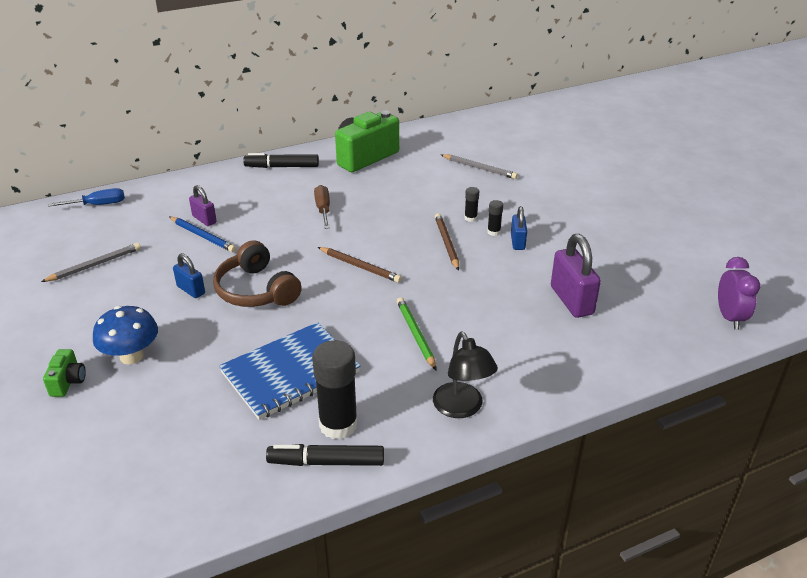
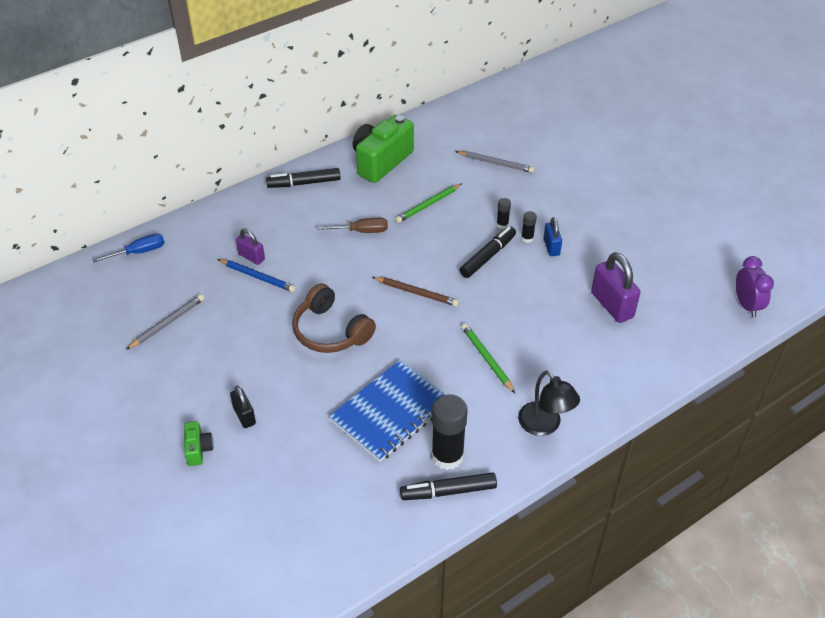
camera: 10 degrees left, 10 degrees up
blue mushroom [93,306,158,365] -> black padlock [230,386,256,428]
blue padlock [173,253,205,298] -> none
brown screwdriver [314,185,330,229] -> brown screwdriver turned 105 degrees clockwise [318,218,388,233]
brown pencil [435,213,459,271] -> black marker [460,226,516,278]
none -> green pencil [395,184,462,223]

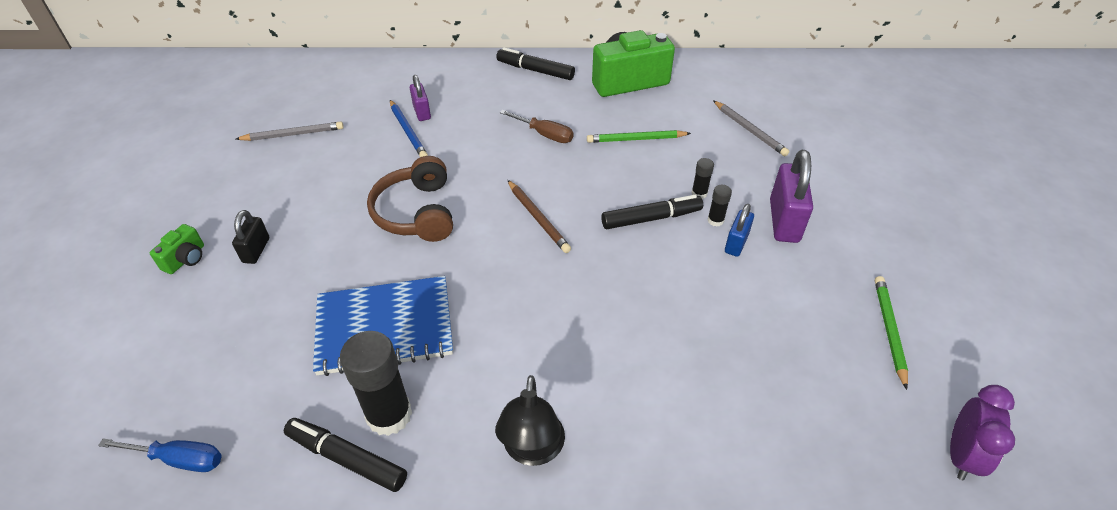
camera: 35 degrees right, 0 degrees up
blue screwdriver [92,233,165,263] -> blue screwdriver moved to [98,438,222,472]
green pencil [461,323,515,393] -> green pencil moved to [875,276,908,390]
purple padlock [591,252,640,323] -> purple padlock moved to [770,150,813,243]

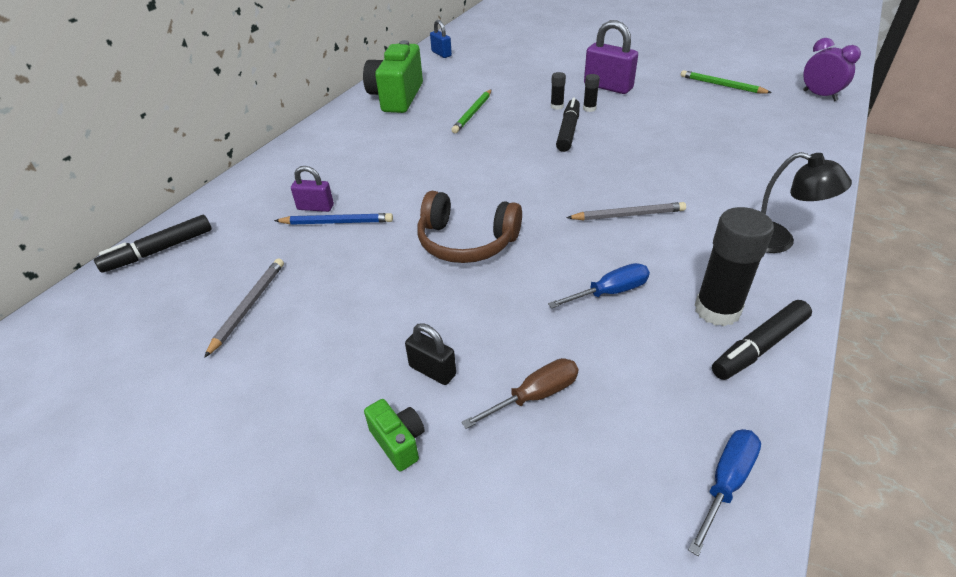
camera: 60 degrees left, 5 degrees down
blue notebook [313,276,453,376] -> blue screwdriver [548,263,650,309]
black marker [496,47,575,80] -> black marker moved to [94,215,212,273]
brown screwdriver [500,110,574,143] -> brown screwdriver moved to [461,358,579,429]
brown pencil [508,180,571,253] -> none
grey pencil [713,100,789,156] -> grey pencil moved to [566,202,686,220]
blue padlock [725,204,754,257] -> blue padlock moved to [430,20,452,58]

